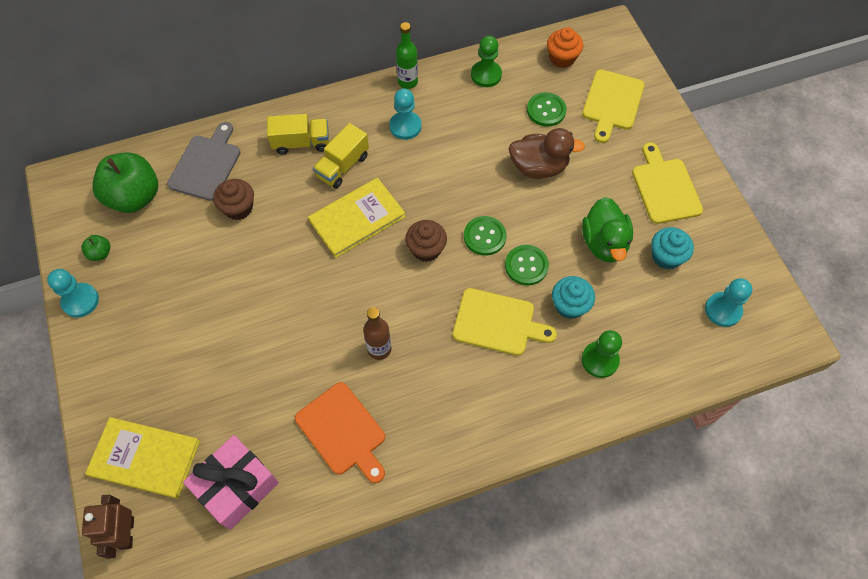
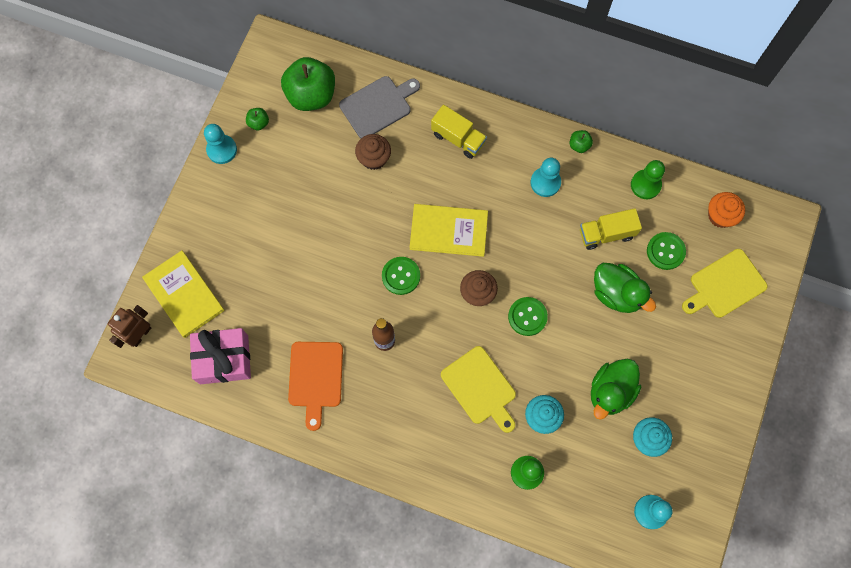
camera: 40 degrees right, 10 degrees up
yellow truck [313,123,369,189] -> yellow truck moved to [580,208,642,250]
green bottle [396,22,418,89] -> green apple [570,130,593,153]
green button [505,245,549,286] -> green button moved to [382,257,420,295]
brown duck [509,128,585,179] -> green duck [594,263,656,313]
yellow cutting board [632,143,703,224] -> none

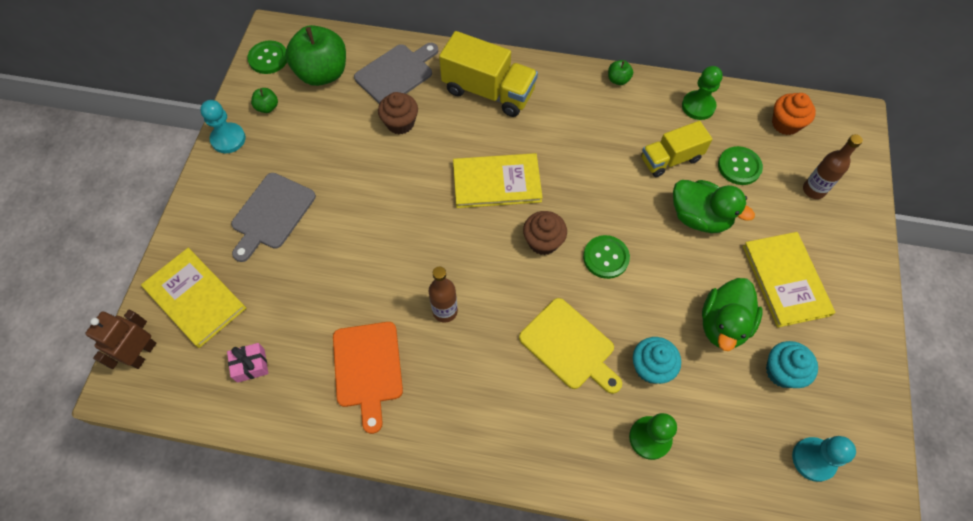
camera: 10 degrees left, 10 degrees down
pink gift [190,328,251,384] -> pink gift [227,343,268,383], size x0.49
green button [382,257,420,295] -> green button moved to [247,40,287,74]
yellow truck [431,105,487,159] -> yellow truck [439,31,538,117], size x1.53
turquoise pawn [530,158,561,197] -> none
yellow cutting board [682,249,768,318] -> brown bottle [803,134,863,199]
none -> grey cutting board [231,173,316,262]
none -> yellow book [743,232,835,328]

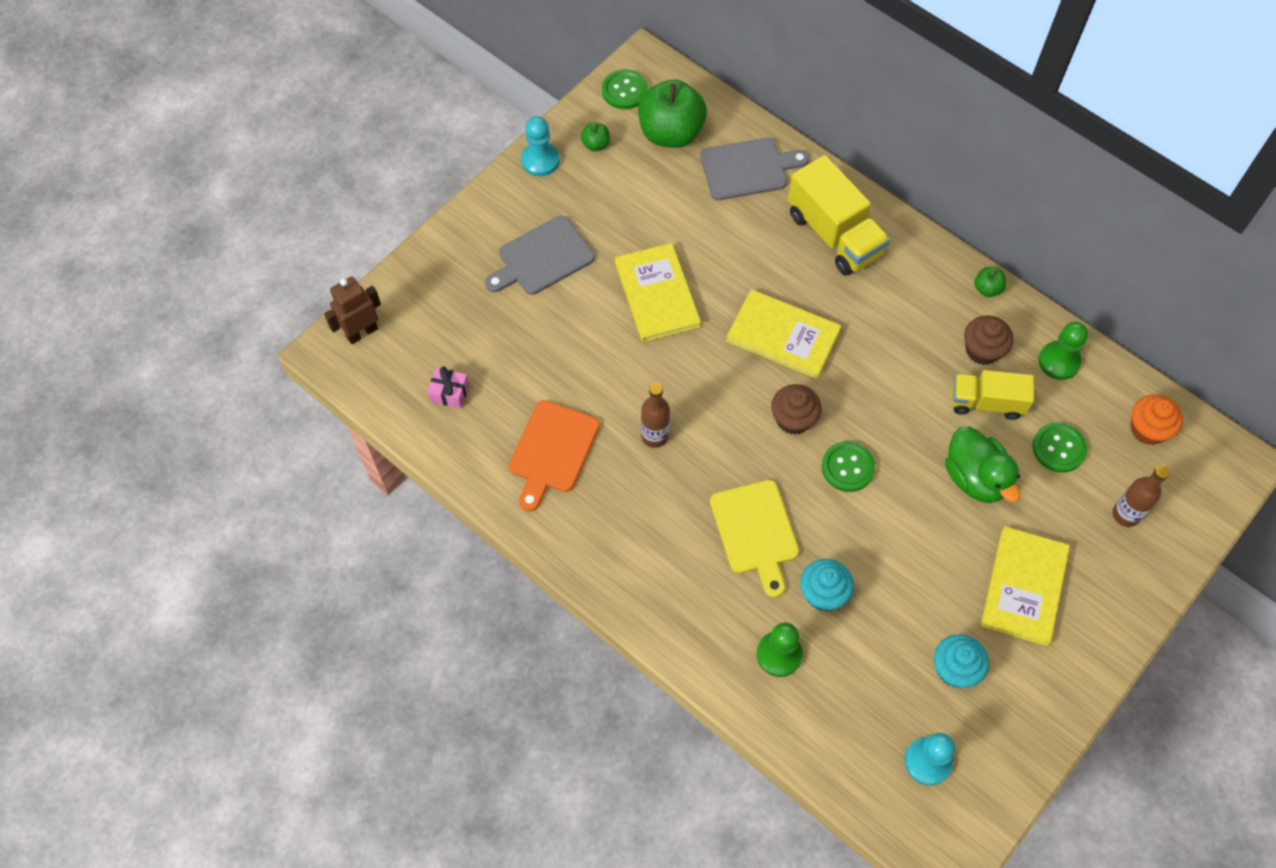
camera: 30 degrees right, 0 degrees up
yellow book [141,248,246,348] -> yellow book moved to [615,243,701,342]
brown cupcake [378,92,418,134] -> brown cupcake moved to [964,315,1013,365]
green duck [702,278,763,351] -> none

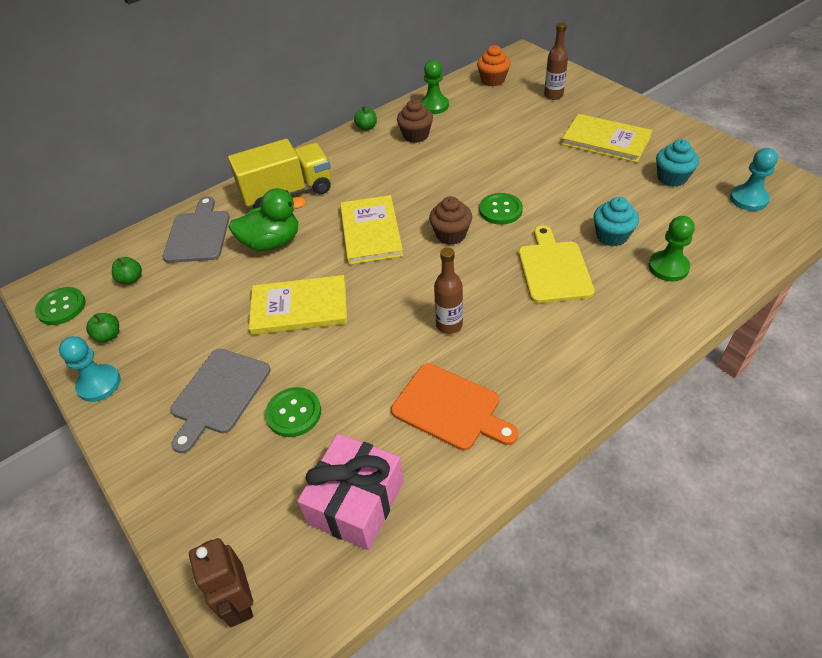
camera: 75 degrees left, 15 degrees down
pink gift [427,367,469,408] -> pink gift [297,433,404,550], size x2.04
grey cutting board [485,216,595,295] -> grey cutting board turned 45 degrees clockwise [170,349,271,453]
green apple [638,79,707,148] -> green apple [112,257,142,284], size x0.43
yellow cutting board [710,480,799,598] -> yellow cutting board turned 90 degrees counterclockwise [519,226,595,303]
yellow book [726,289,842,379] -> yellow book turned 45 degrees counterclockwise [340,195,403,265]
green duck [945,427,1020,503] -> green duck moved to [228,188,306,251]
yellow truck [952,370,1034,420] -> none
green button [1032,423,1087,473] -> green button moved to [265,387,321,437]

